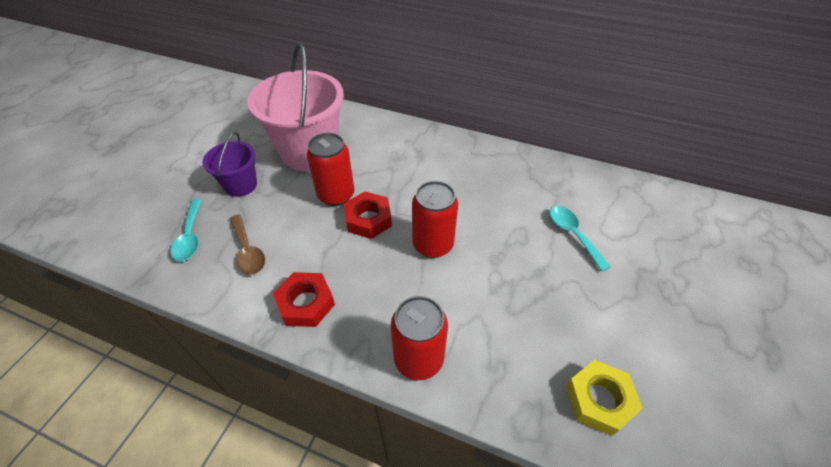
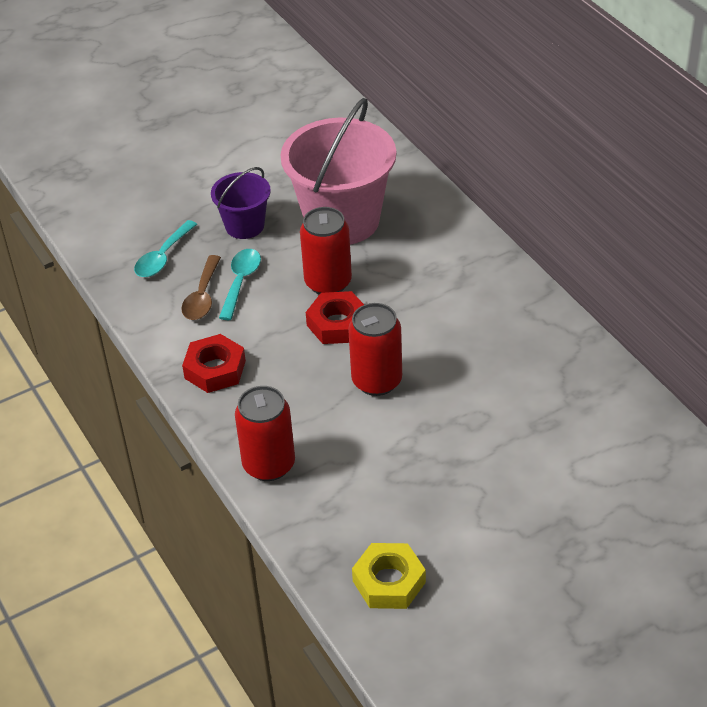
camera: 40 degrees right, 5 degrees down
turquoise spoon [550,206,611,272] -> turquoise spoon moved to [219,249,261,320]

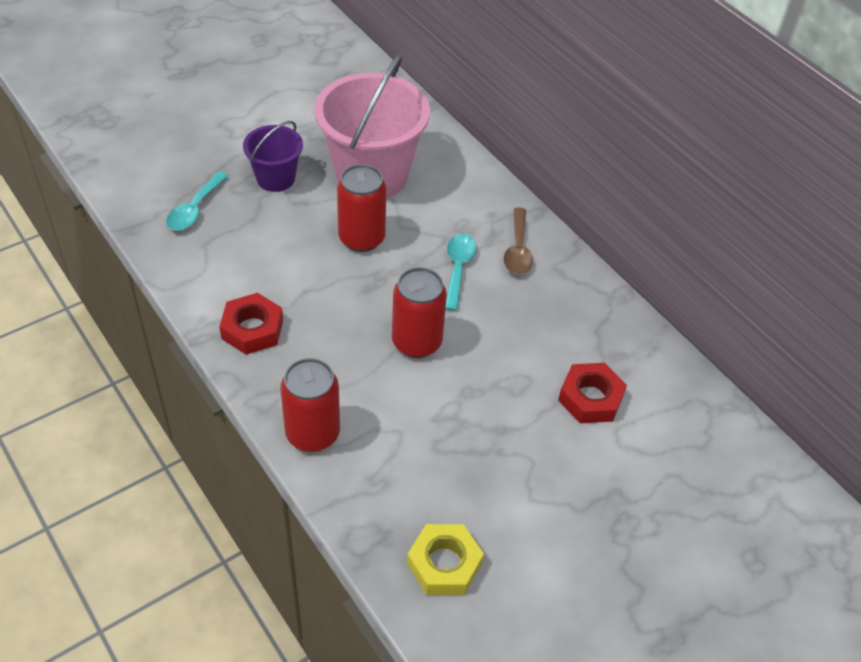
camera: 10 degrees left, 5 degrees up
brown spoon [181,255,221,320] -> brown spoon moved to [504,207,533,275]
turquoise spoon [219,249,261,320] -> turquoise spoon moved to [446,234,476,311]
red nut [306,291,364,344] -> red nut moved to [558,363,627,423]

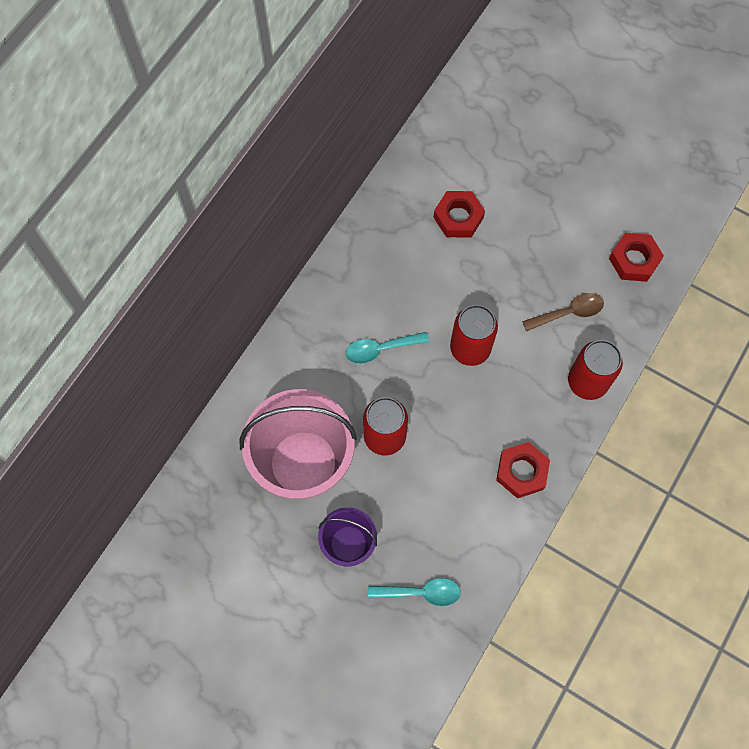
camera: 110 degrees left, 20 degrees up
yellow nut [407,524,484,595] -> red nut [609,233,664,282]
brown spoon [504,207,533,275] -> brown spoon moved to [522,293,604,332]

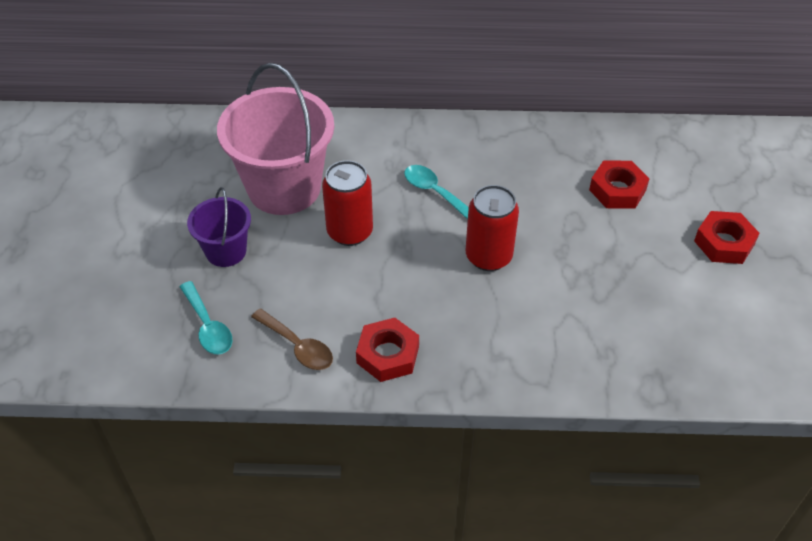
camera: 60 degrees right, 20 degrees down
brown spoon [522,293,604,332] -> brown spoon moved to [251,309,333,370]
red can [568,340,623,400] -> none
red nut [609,233,664,282] -> red nut moved to [694,211,760,264]

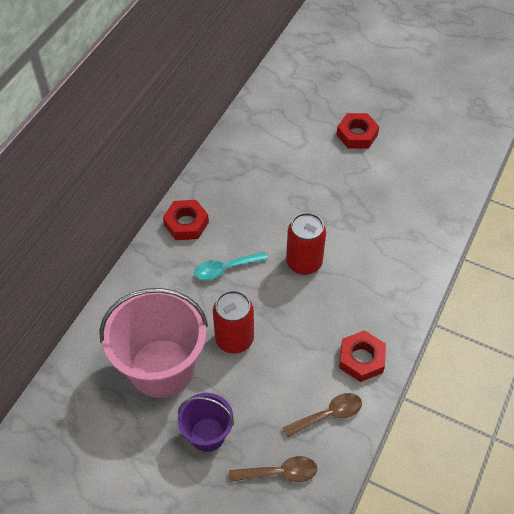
camera: 65 degrees left, 5 degrees up
turquoise spoon [180,281,232,355] -> brown spoon [229,456,317,482]
red nut [589,160,650,209] -> red nut moved to [163,200,209,240]

